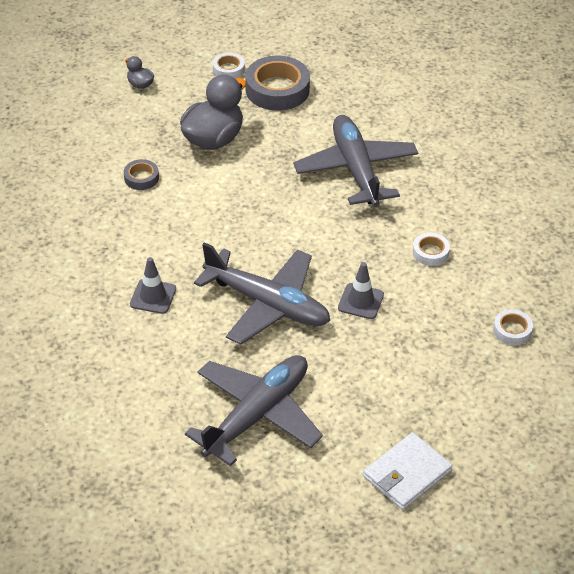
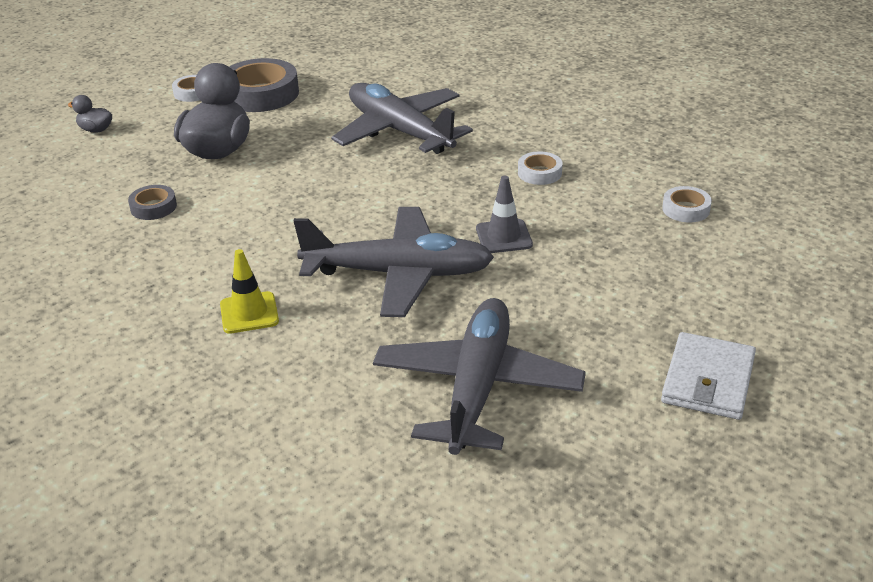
camera: 25 degrees left, 10 degrees down
grey traffic cone [130,257,176,314] -> yellow traffic cone [220,249,279,334]

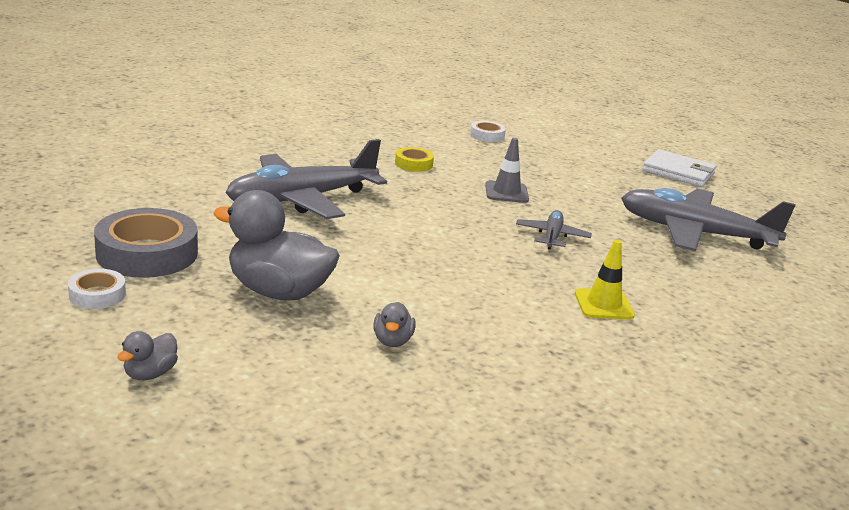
camera: 85 degrees left, 10 degrees down
grey tape [128,185,177,220] -> grey duck [373,302,416,347]
grey plane [294,207,494,317] -> grey plane [516,210,592,250], size x0.48
white tape [518,151,562,185] -> yellow tape [395,147,434,172]

